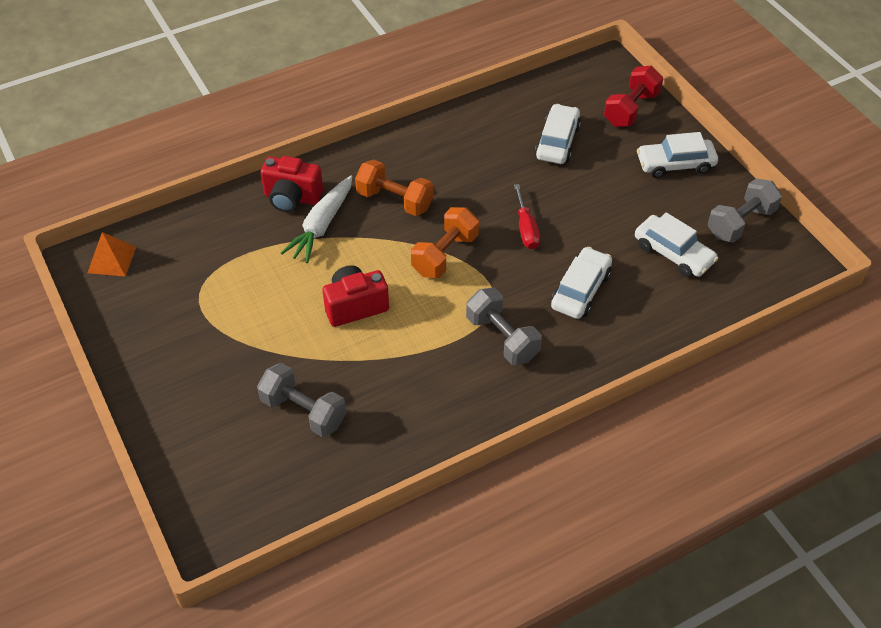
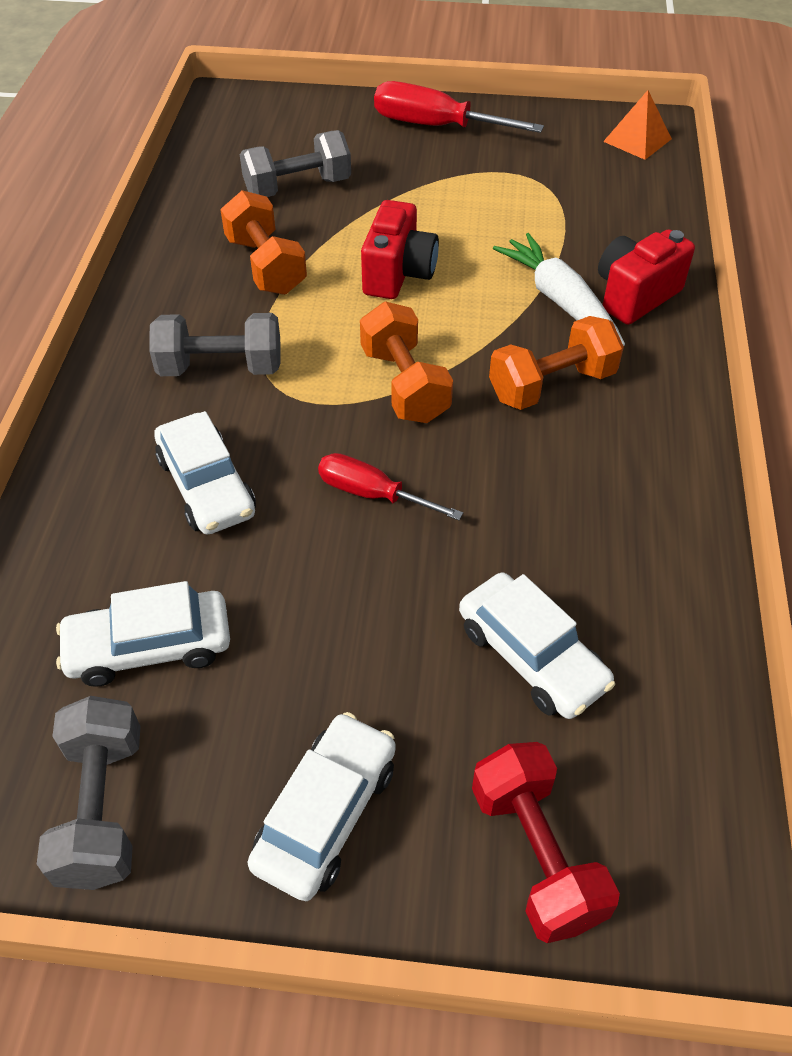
camera: 125 degrees right, 0 degrees up
none -> orange dumbbell [220,190,307,295]
none -> red screwdriver [374,81,544,133]

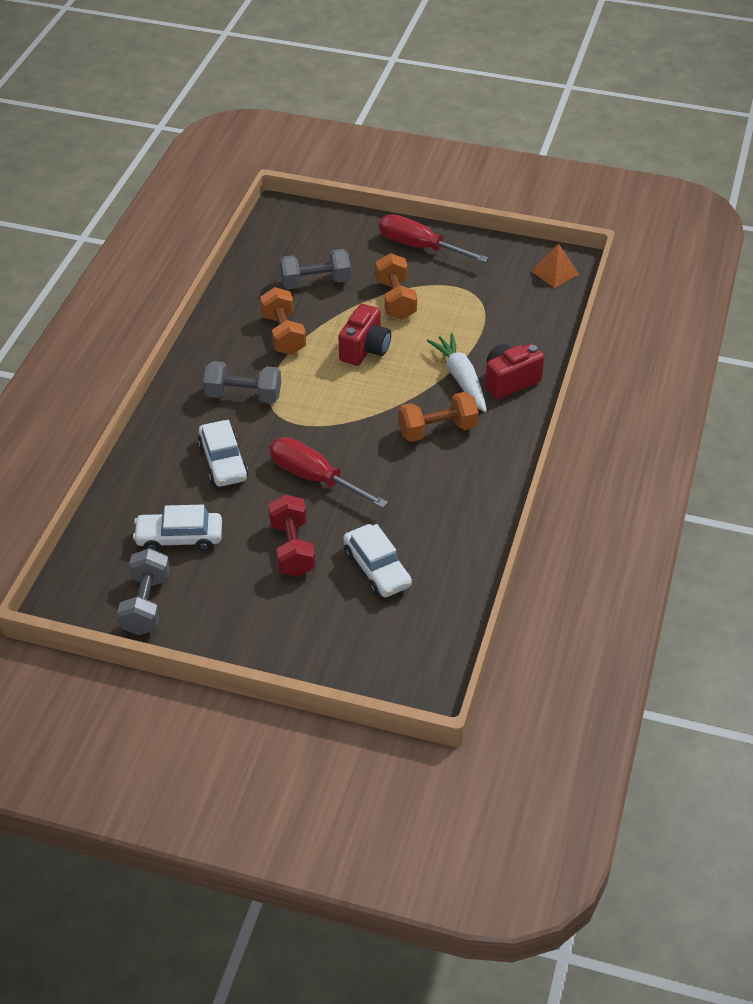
camera: 10 degrees right, 5 degrees down
white car [247,712,396,901] -> none
red screwdriver [318,453,463,520] -> red screwdriver [269,437,388,508], size x1.59
orange dumbbell [360,302,453,423] -> orange dumbbell moved to [375,253,417,320]
red dumbbell [472,742,620,943] -> red dumbbell moved to [269,494,315,577]

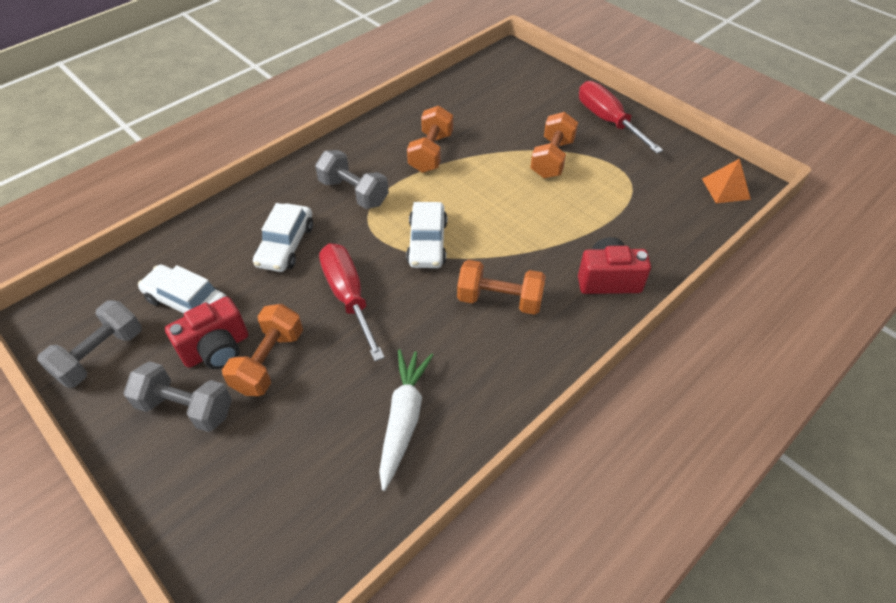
camera: 30 degrees right, 5 degrees up
red dumbbell [269,494,315,577] -> orange dumbbell [222,304,303,396]
grey dumbbell [280,249,351,289] -> grey dumbbell moved to [124,361,232,432]
red camera [339,304,391,366] -> red camera moved to [165,296,248,369]
white car [343,524,412,597] -> white car moved to [406,202,447,268]
white carrot [427,333,487,412] -> white carrot moved to [379,349,433,491]

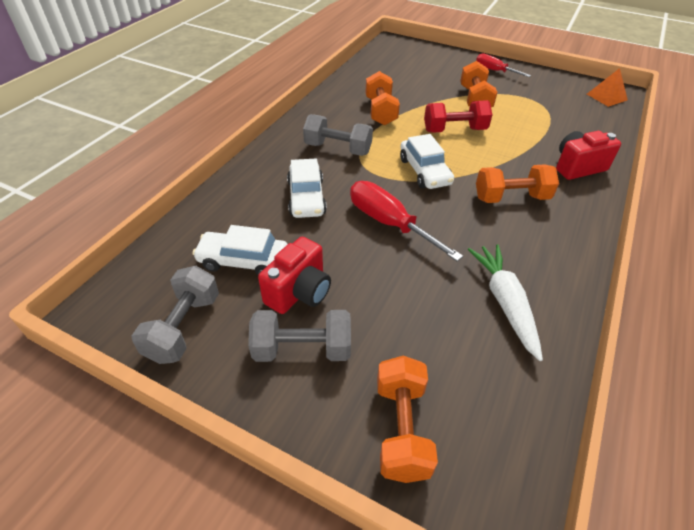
camera: 20 degrees left, 5 degrees down
orange dumbbell [222,304,303,396] -> orange dumbbell moved to [377,356,438,483]
red screwdriver [579,81,663,154] -> red screwdriver [476,53,531,77], size x0.63
none -> red dumbbell [424,100,492,133]

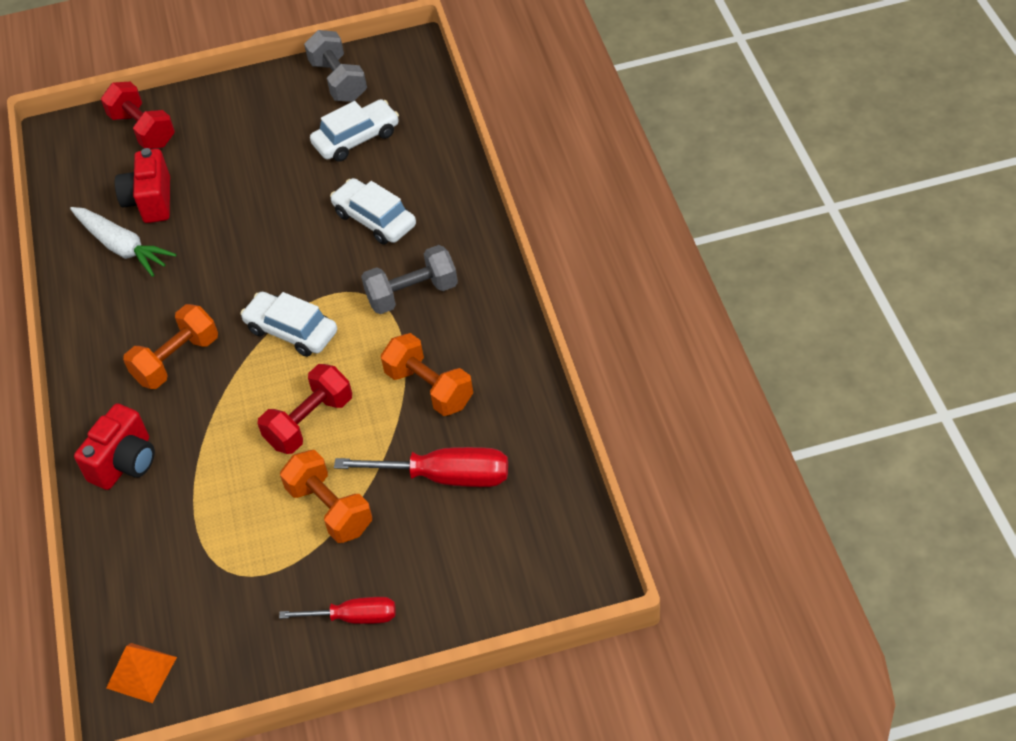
camera: 145 degrees right, 5 degrees up
grey dumbbell [248,310,351,362] -> none
red camera [258,236,331,314] -> red camera moved to [115,148,170,223]
red screwdriver [350,181,463,261] -> red screwdriver moved to [334,447,508,487]
orange dumbbell [377,356,438,483] -> red dumbbell [101,82,175,149]

